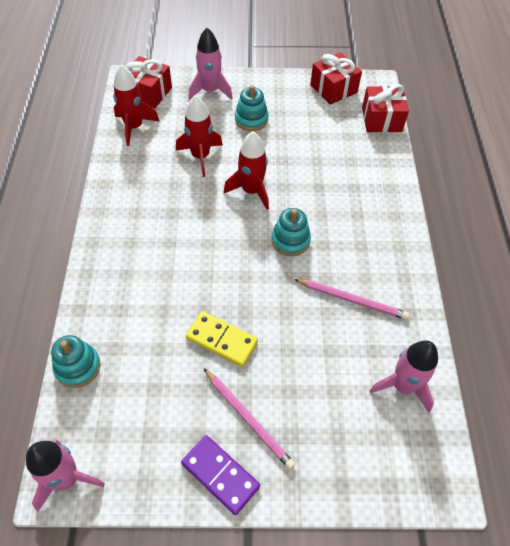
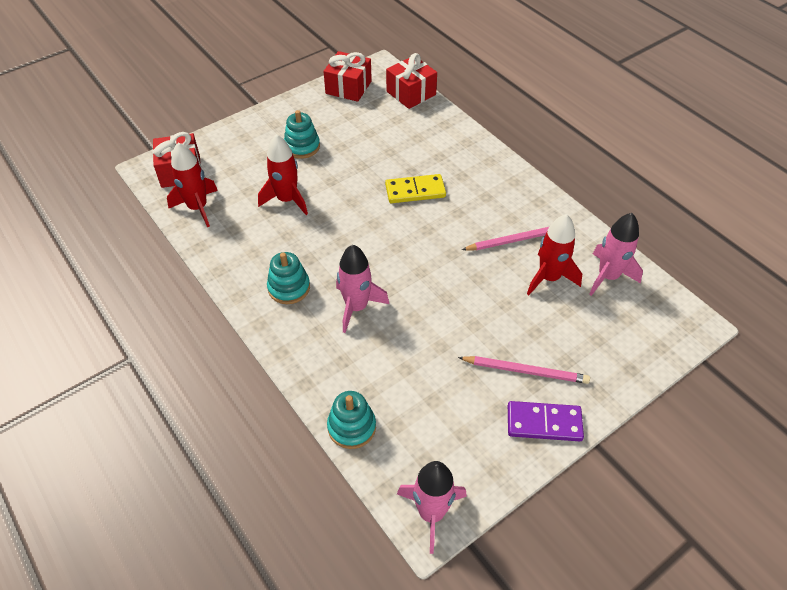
camera: 35 degrees left, 5 degrees down
yellow domino [186,311,258,367] -> yellow domino moved to [385,174,446,203]
pink rocket [188,28,233,100] -> pink rocket moved to [336,245,389,333]
red rocket [224,131,269,210] -> red rocket moved to [527,214,582,295]
turquoise stacking toy [271,208,311,256] -> turquoise stacking toy moved to [267,252,310,304]

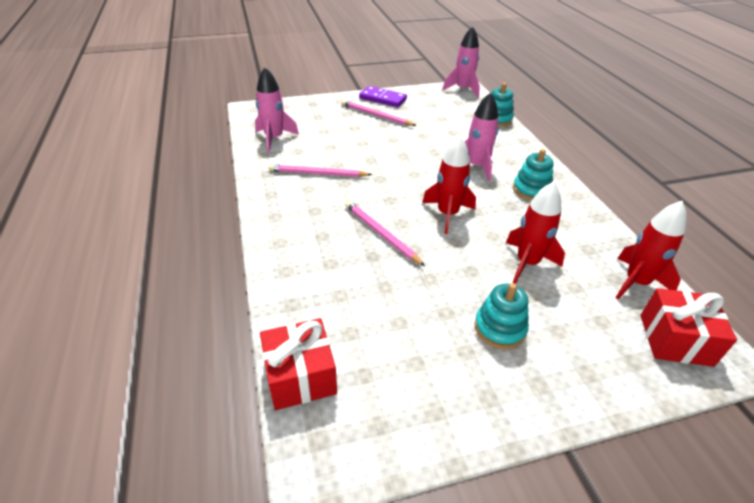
camera: 160 degrees left, 10 degrees down
red gift [323,51,372,102] -> none
yellow domino [385,174,446,203] -> pink pencil [345,201,425,266]
red rocket [527,214,582,295] -> red rocket moved to [422,136,476,234]

